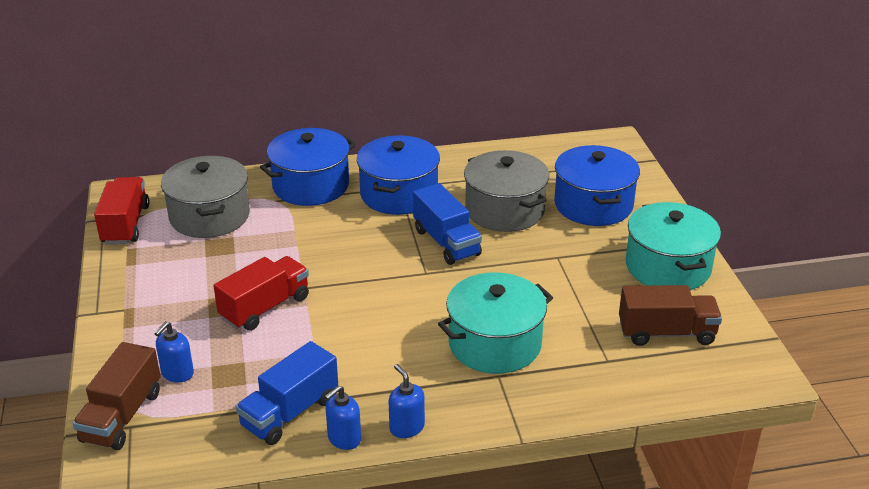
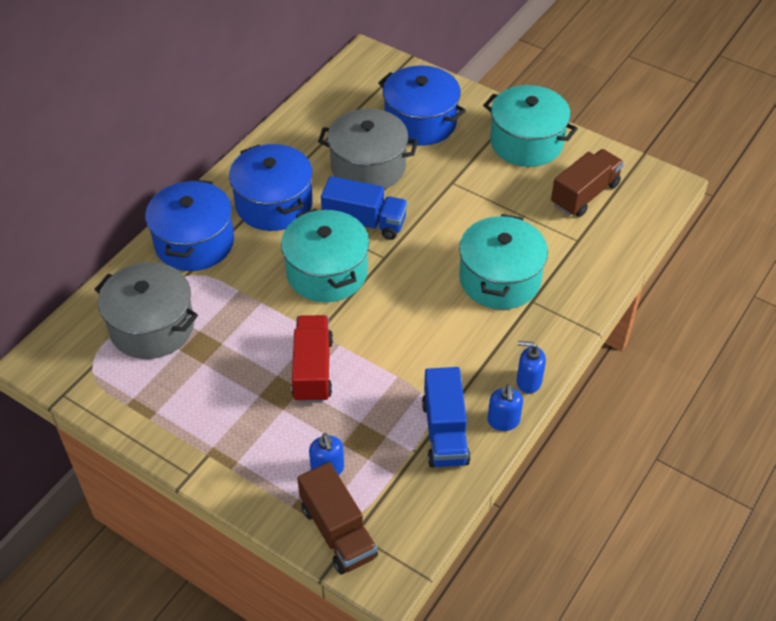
camera: 45 degrees left, 15 degrees up
red truck [94,177,150,245] -> none
none -> turquoise pot [281,209,369,302]

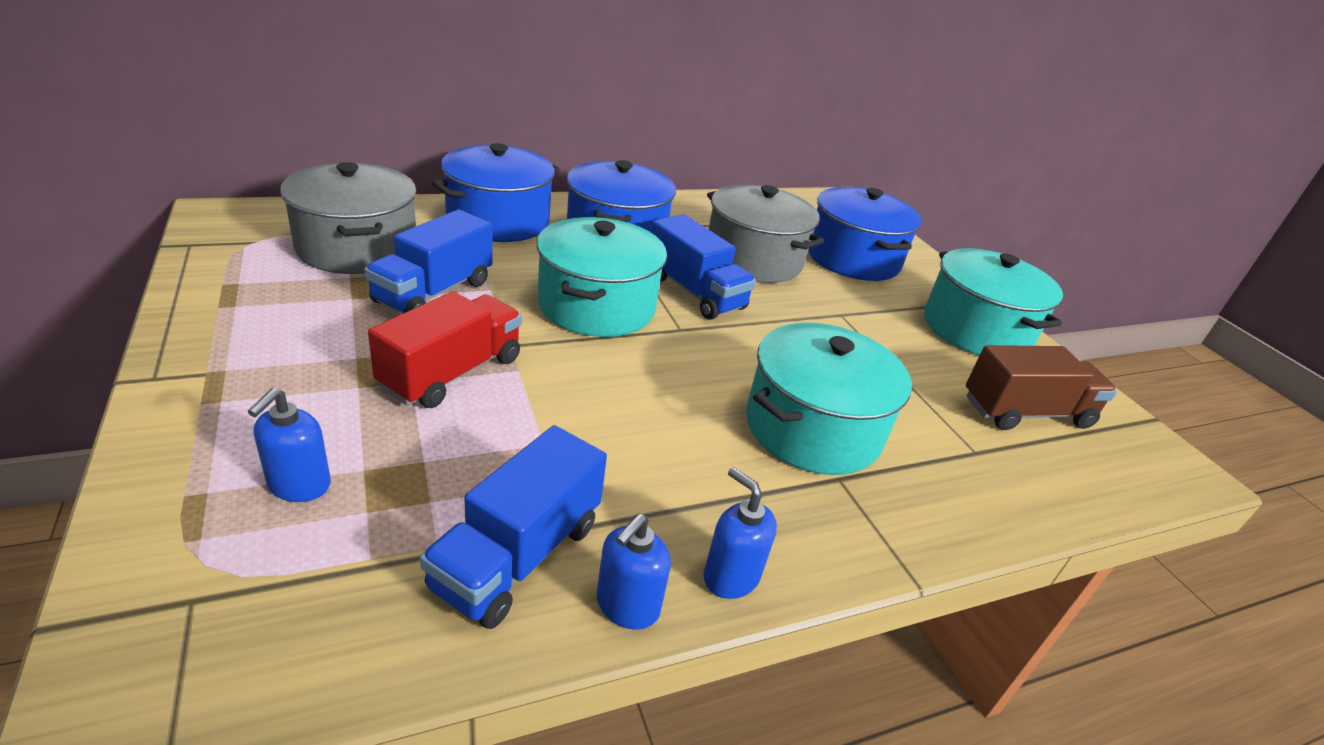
camera: 30 degrees right, 15 degrees down
brown truck [297,462,378,574] -> none
none -> blue truck [364,210,492,313]

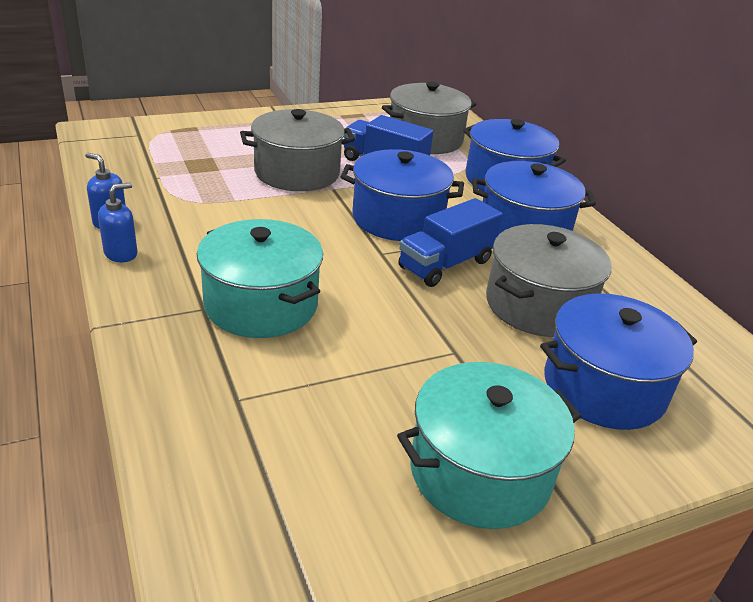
camera: 90 degrees right, 0 degrees up
blue soap dispenser [248,388,331,502] -> none
red truck [368,291,522,408] -> grey pot [240,109,355,191]
blue truck [420,425,607,629] -> none
turquoise pot [536,217,667,337] -> blue pot [340,149,464,241]
brown truck [966,345,1117,430] -> none

